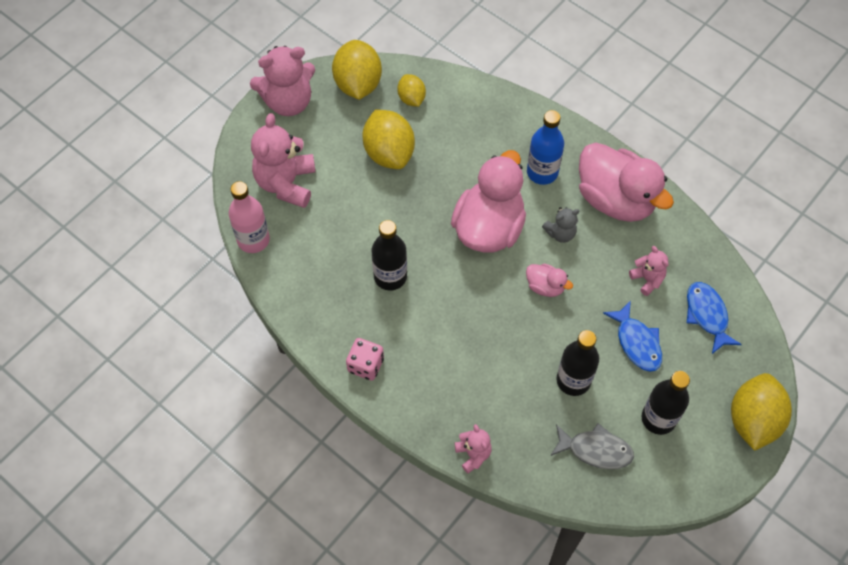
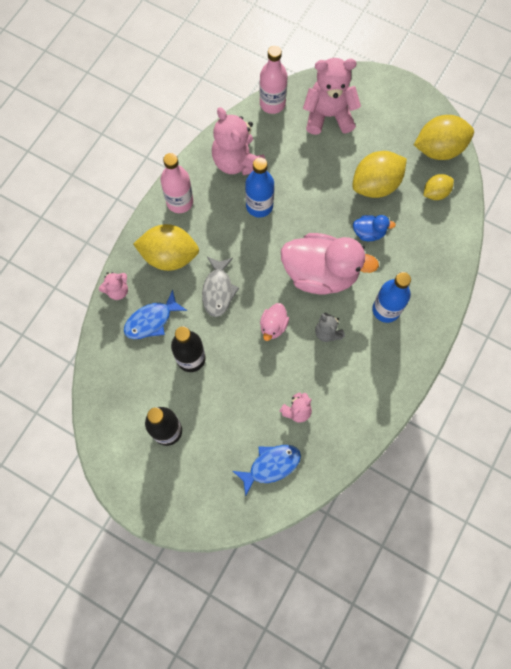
camera: 80 degrees right, 10 degrees up
pink teddy bear [250,46,315,116] -> pink teddy bear moved to [212,107,266,175]
pink dice [346,338,384,381] -> pink bottle [161,153,193,213]
black bottle [372,220,407,291] -> blue bottle [245,157,274,218]
grey fish [550,423,634,469] -> grey fish moved to [202,257,239,317]
pink duck [579,143,674,222] -> none
blue fish [603,300,662,372] -> blue fish moved to [124,290,187,339]
yellow lemon [731,373,792,451] -> yellow lemon moved to [133,224,199,271]
none -> blue duck [353,215,396,241]

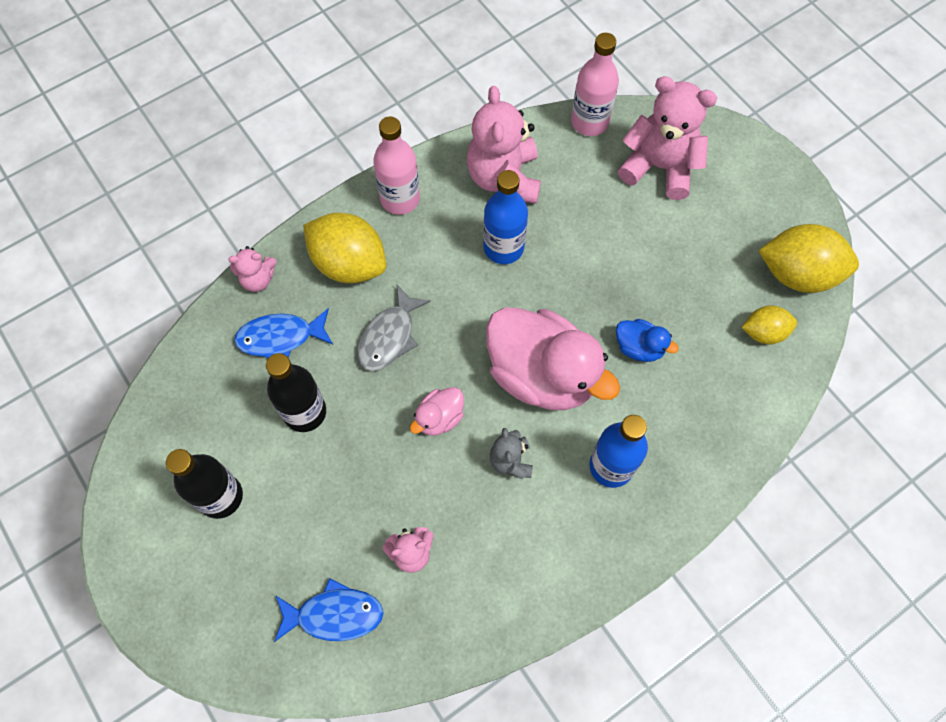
camera: 25 degrees right, 5 degrees down
yellow lemon [352,151,407,198] -> none

